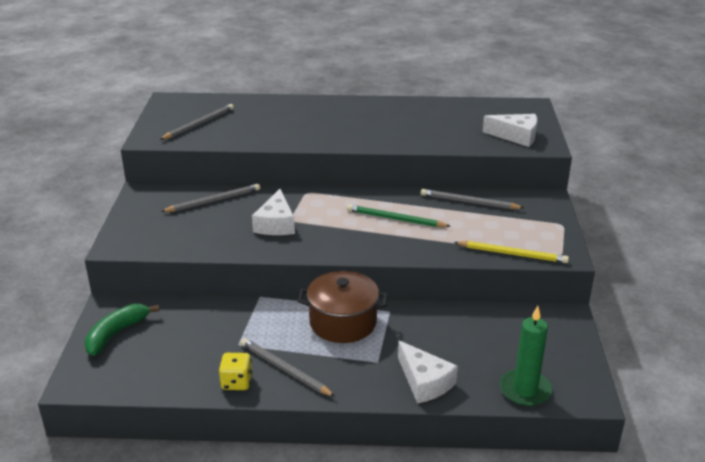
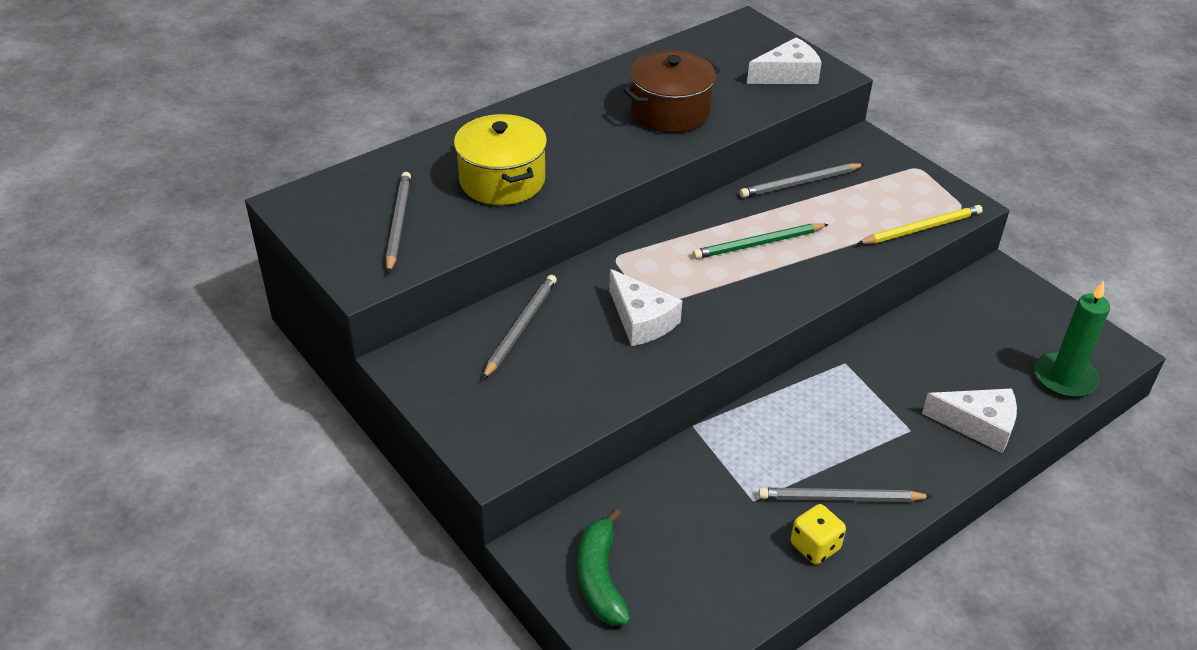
camera: 40 degrees left, 10 degrees up
brown pot [298,271,388,343] -> brown pot moved to [623,50,721,133]
none -> yellow pot [454,114,547,205]

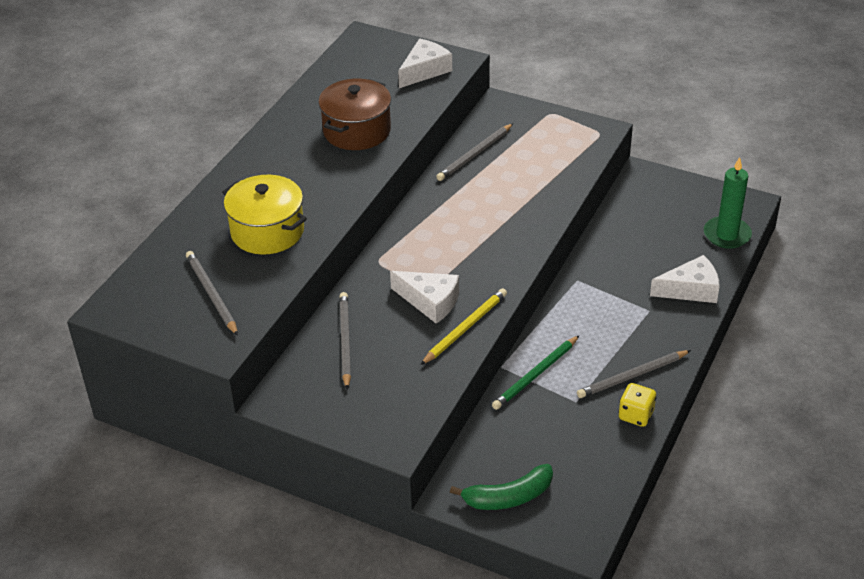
camera: 25 degrees left, 0 degrees up
green banana [578,508,631,625] -> green banana turned 75 degrees counterclockwise [450,464,553,510]
green pencil [693,224,829,259] -> green pencil moved to [492,335,580,410]
yellow pencil [857,205,983,244] -> yellow pencil moved to [421,288,507,365]

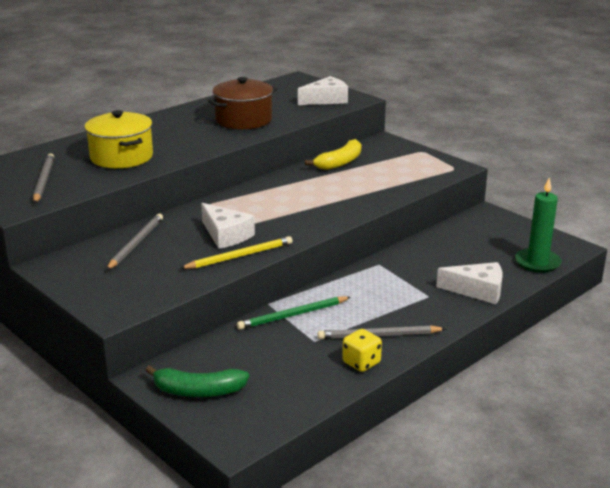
camera: 20 degrees right, 15 degrees down
grey pencil [436,123,513,181] -> yellow banana [305,139,361,170]

